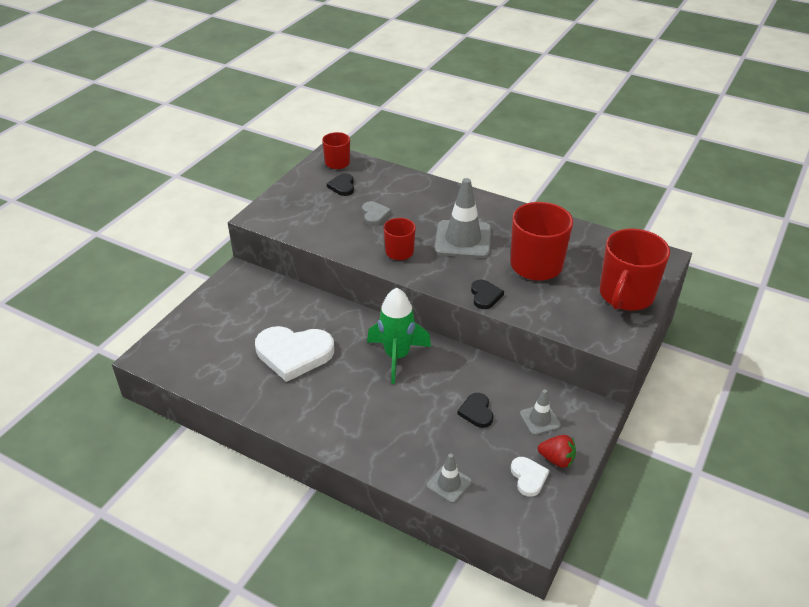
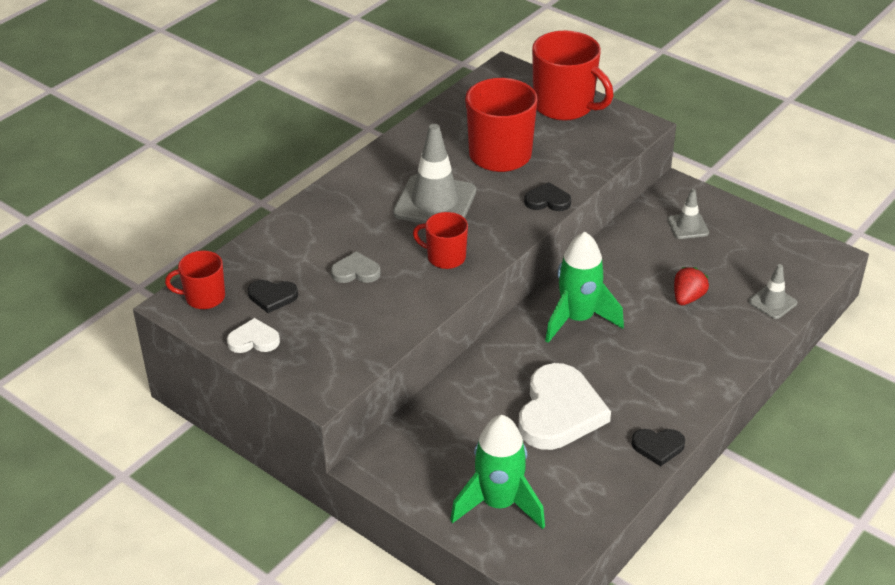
camera: 80 degrees left, 0 degrees up
black heart [458,393,493,428] -> black heart moved to [631,429,685,466]
white heart [511,457,550,497] -> white heart moved to [227,318,280,353]
red strawberry [538,435,576,468] -> red strawberry moved to [674,267,709,305]
none -> green rocket [450,415,545,529]

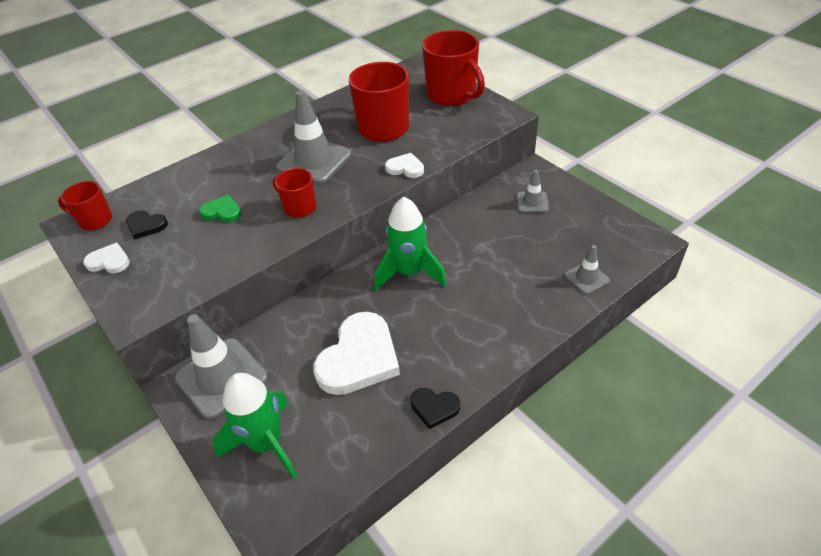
camera: 15 degrees right, 5 degrees up
grey heart [331,251,381,283] -> green heart [199,195,241,222]
black heart [524,182,571,211] -> white heart [385,153,424,178]
red strawberry [674,267,709,305] -> none
none -> grey traffic cone [175,314,268,419]

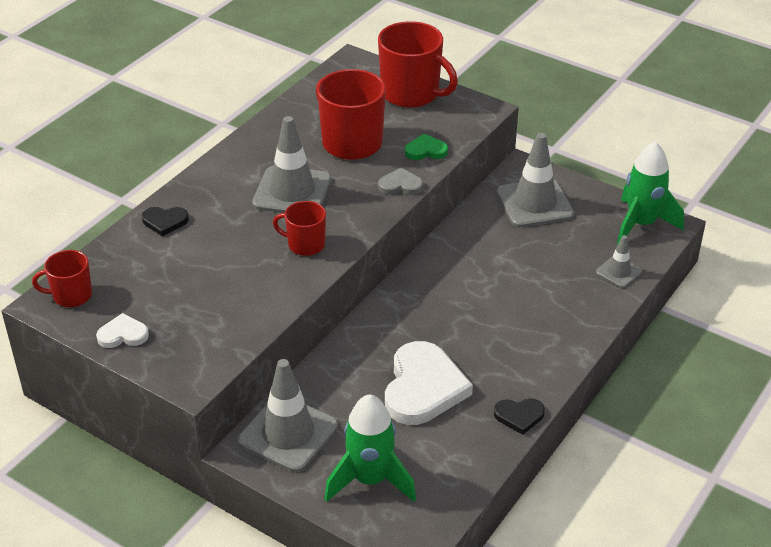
camera: 20 degrees left, 5 degrees down
black heart [126,211,168,240] -> black heart moved to [142,207,189,236]
green heart [199,195,241,222] -> green heart moved to [405,134,448,160]
green rocket [374,197,446,291] -> green rocket moved to [617,141,684,245]
white heart [385,153,424,178] -> grey heart [378,168,423,195]
grey traffic cone [517,170,549,212] -> grey traffic cone [497,133,574,228], size x1.93

